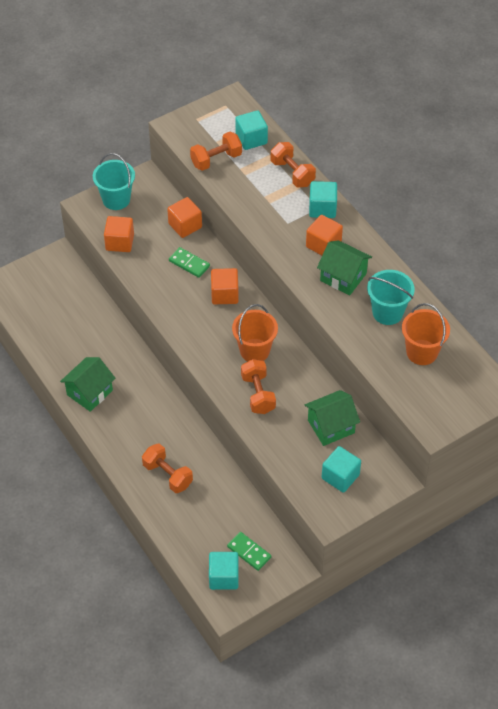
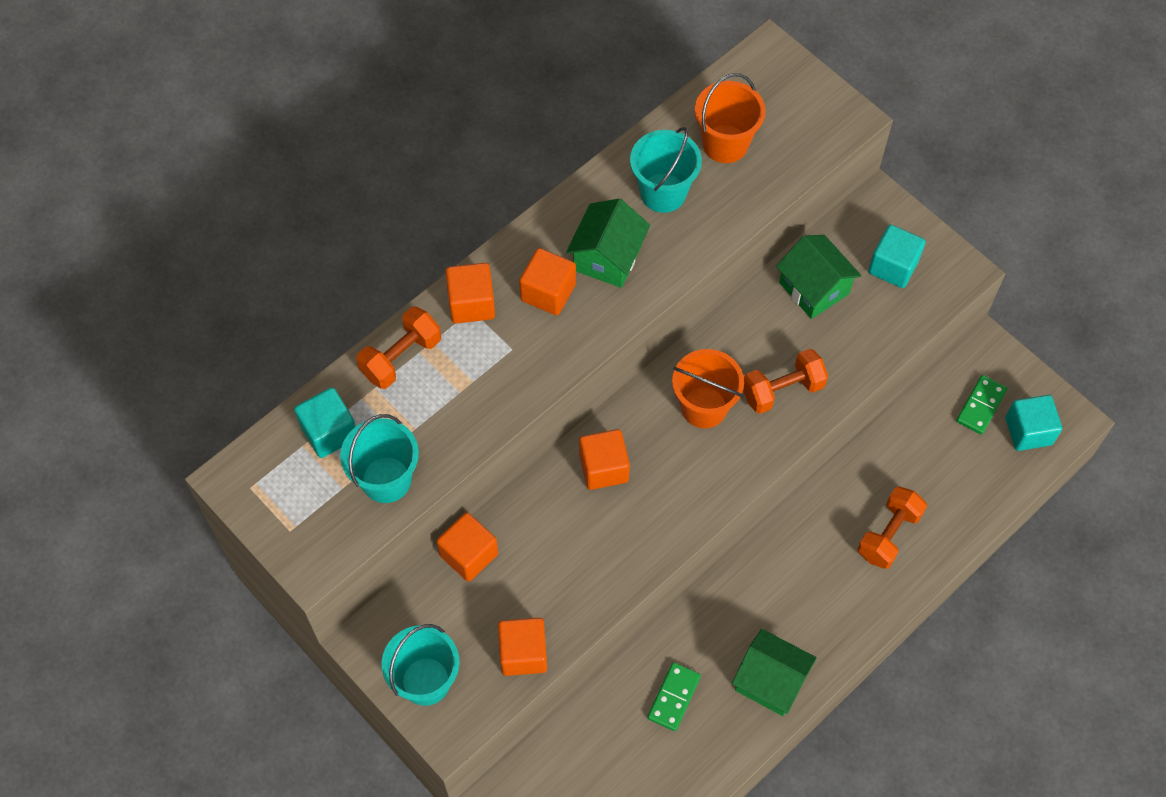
camera: 100 degrees left, 10 degrees up
green domino [169,247,210,278] -> green domino moved to [647,662,701,731]
orange dumbbell [190,132,242,171] -> turquoise bucket [340,414,419,503]
turquoise cube [309,181,337,218] -> orange cube [445,263,495,324]

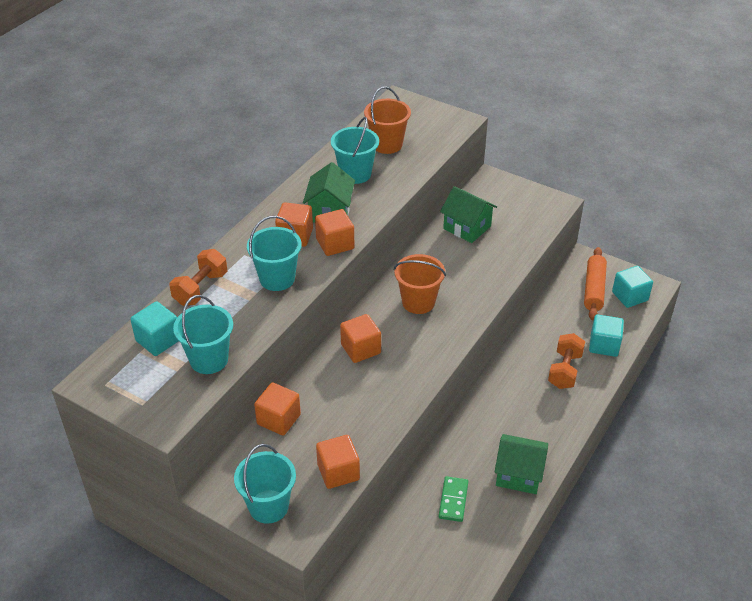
camera: 15 degrees left, 20 degrees down
orange cube [445,263,495,324] -> orange cube moved to [315,209,355,256]
orange dumbbell [743,349,828,414] -> none
turquoise cube [868,225,926,288] -> turquoise cube moved to [589,314,624,357]
green domino [956,375,1007,435] -> orange rolling pin [584,247,607,320]
none -> turquoise bucket [247,216,302,291]

